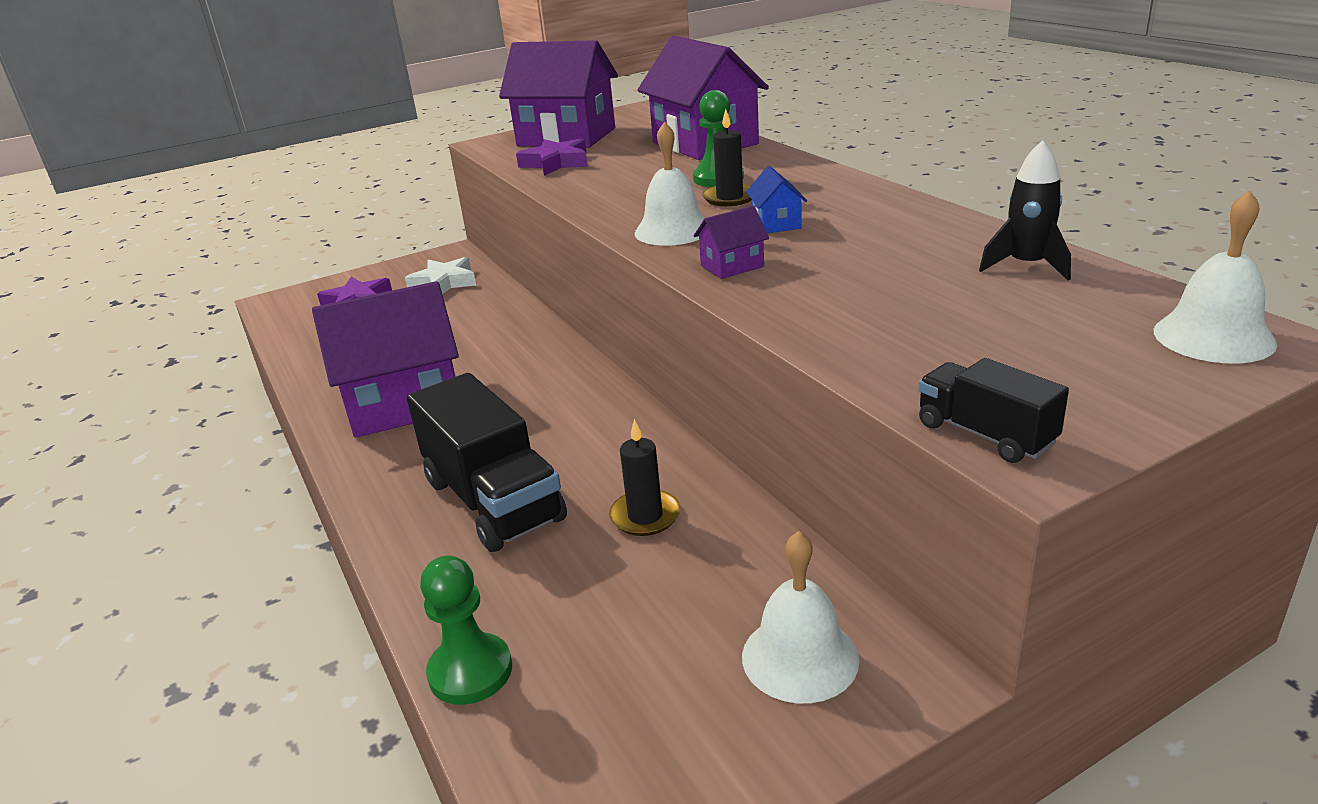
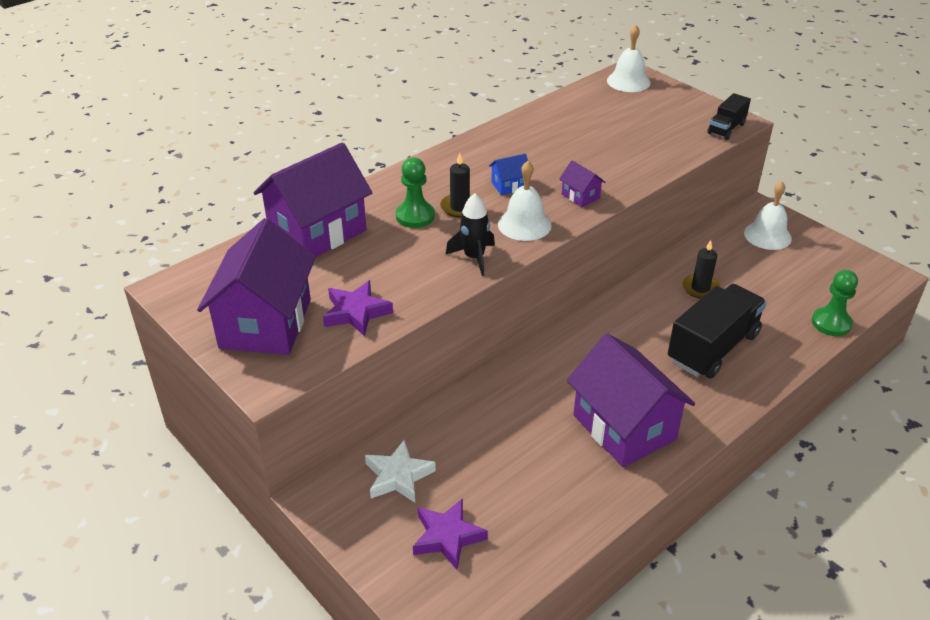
camera: 105 degrees left, 10 degrees up
black rocket [979,140,1071,280] -> black rocket moved to [445,193,495,276]

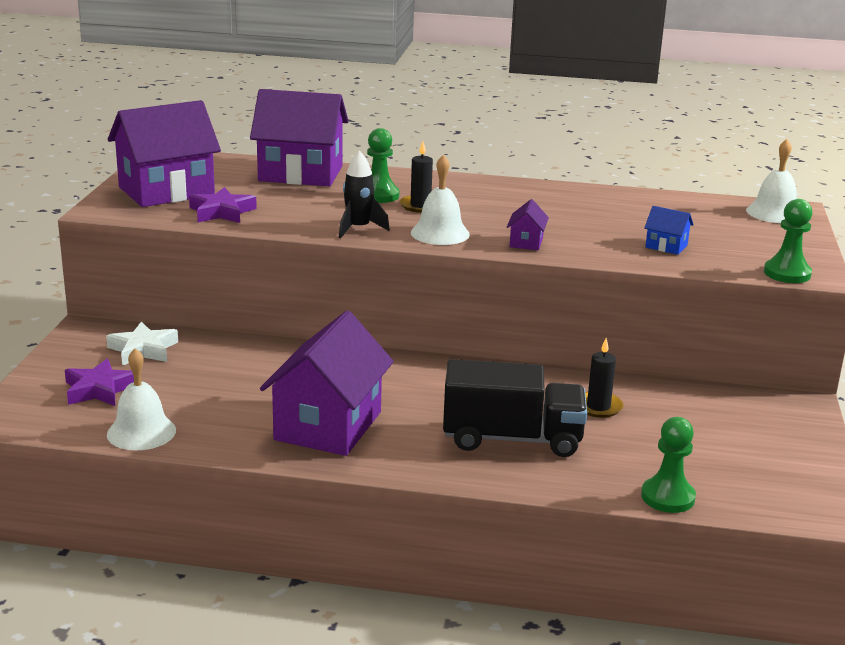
camera: 50 degrees right, 15 degrees down
blue house [489,154,528,195] -> blue house moved to [644,206,694,255]
black truck [707,93,751,140] -> green pawn [764,199,813,283]
white bell [744,181,792,250] -> white bell moved to [107,348,176,450]

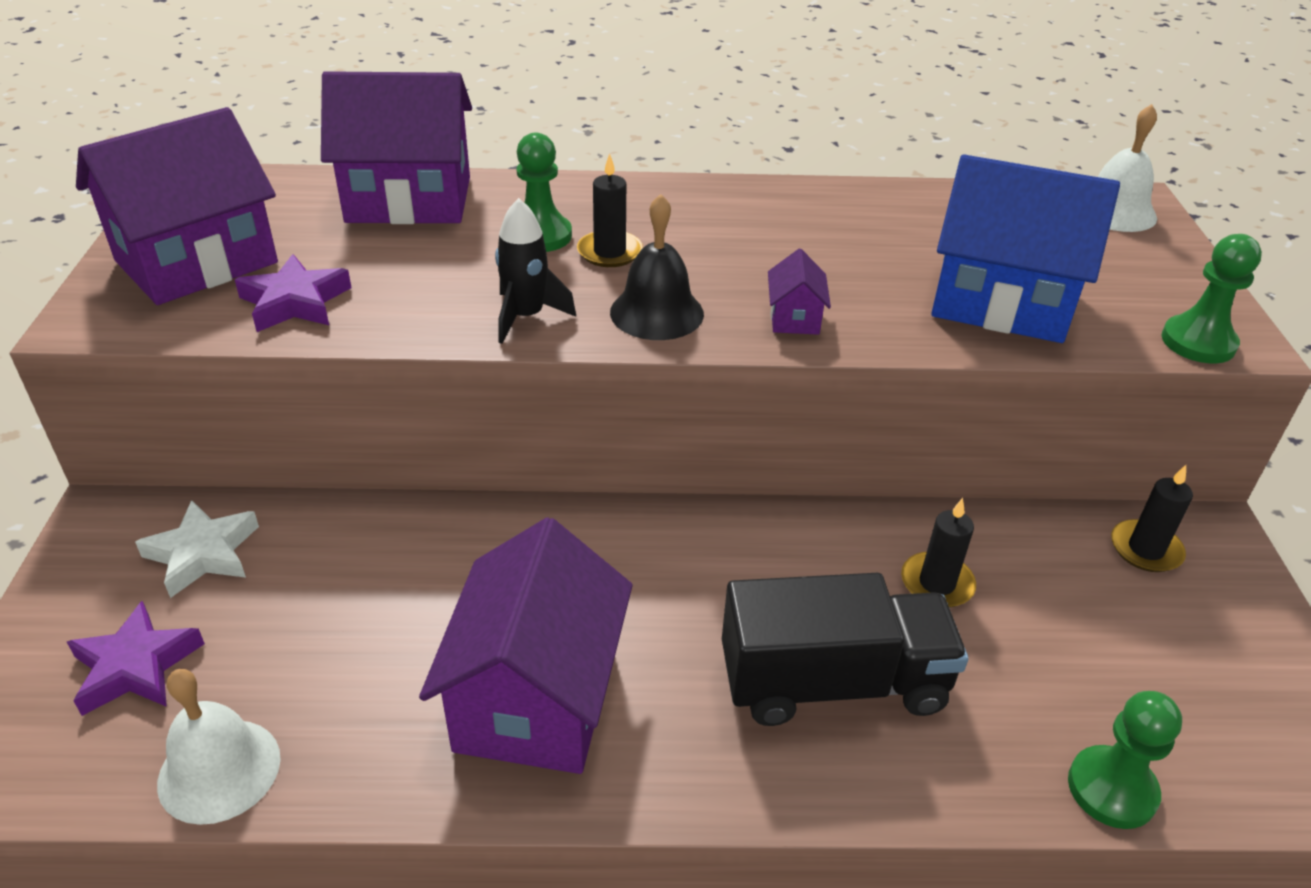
camera: 10 degrees left, 15 degrees up
white bell [411,155,470,245] -> black bell [610,194,704,340]
blue house [644,206,694,255] -> blue house [931,154,1120,343], size x2.40
none -> black candle [1111,465,1193,572]

